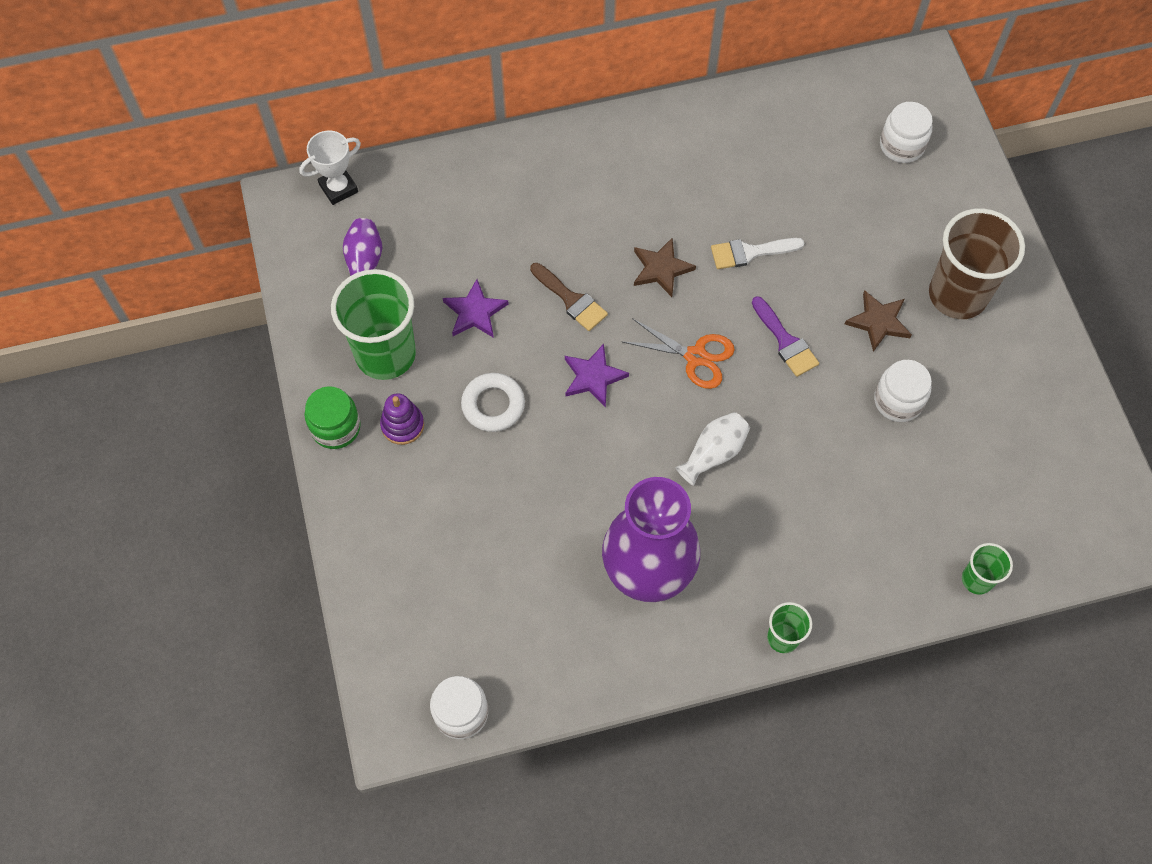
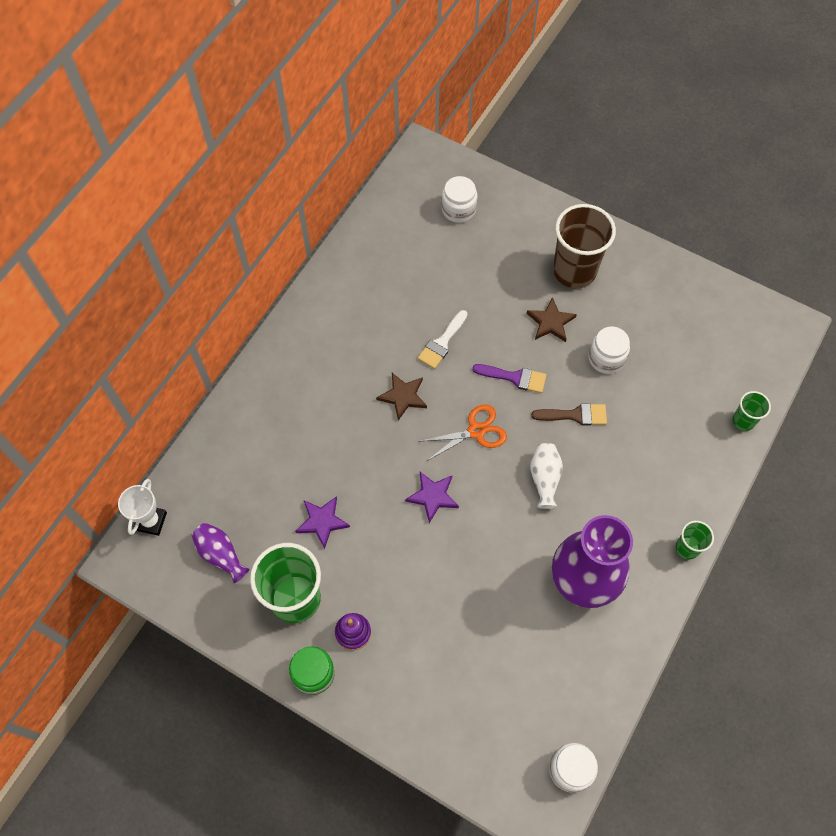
camera: 45 degrees left, 0 degrees up
white ring [461,373,525,432] -> none
brown brush [530,263,608,331] -> brown brush moved to [531,403,607,426]

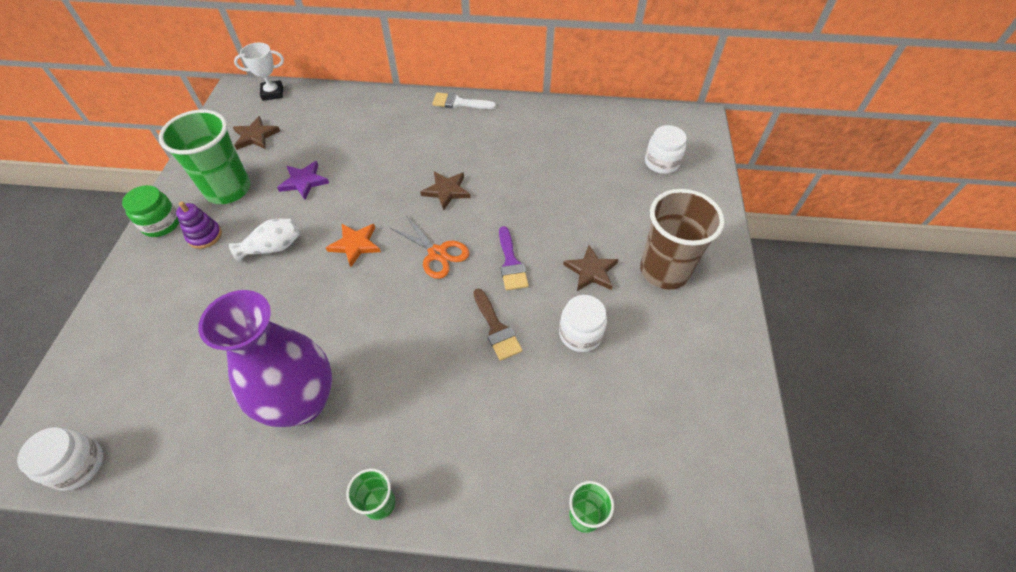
camera: 65 degrees right, 10 degrees down
purple vase [191,523,250,583] -> brown star [233,116,280,150]
purple star [405,472,459,523] -> orange star [326,224,381,267]
white brush [418,310,468,369] -> white brush moved to [432,93,496,109]
white vase [530,443,563,509] -> white vase moved to [229,219,300,262]

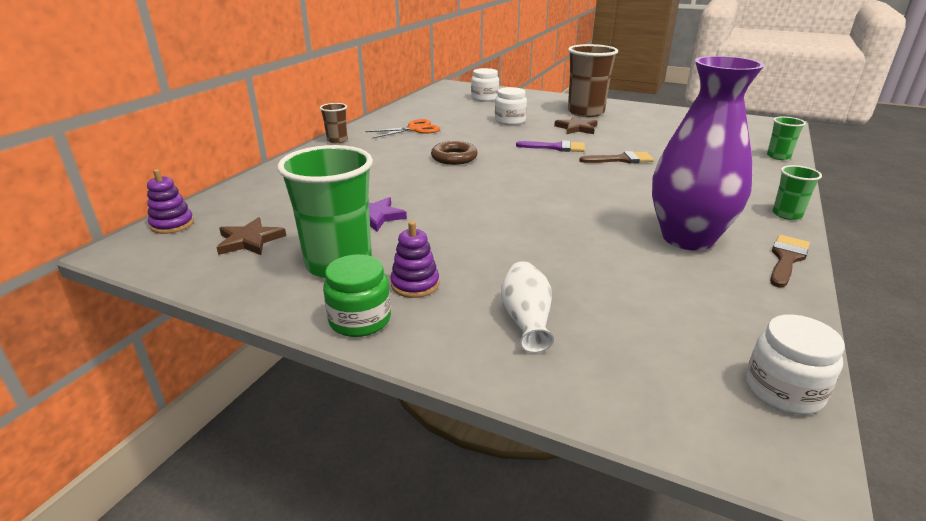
camera: 70 degrees left, 25 degrees down
white vase [229,219,300,262] -> white vase moved to [501,261,554,353]
white trophy [234,42,284,101] -> purple stacking toy [147,169,194,234]
orange star [326,224,381,267] -> none
orange scissors [389,215,469,279] -> orange scissors moved to [365,119,440,139]
brown star [420,171,471,211] -> brown ring [431,141,478,165]
white brush [432,93,496,109] -> brown cup [320,103,348,143]
white jar [559,295,607,352] -> white jar moved to [495,87,527,125]
none -> brown brush [770,235,810,288]

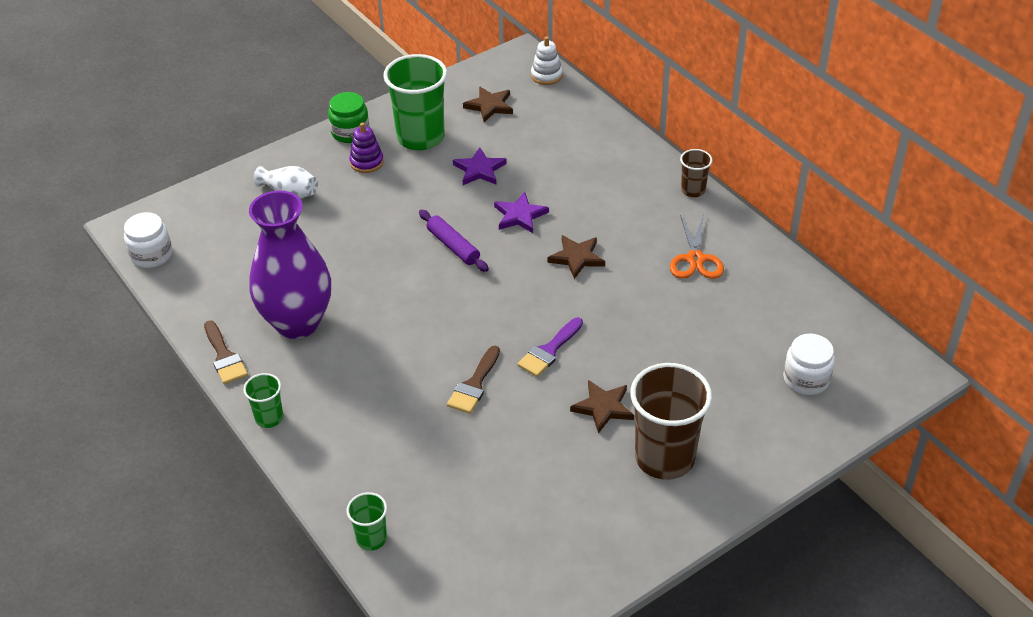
camera: 120 degrees right, 15 degrees up
purple stacking toy [147,169,194,234] -> white stacking toy [531,37,563,85]
brown ring [431,141,478,165] -> brown star [547,235,605,279]
white jar [495,87,527,125] -> none
none -> purple rolling pin [419,210,489,272]
none -> purple star [494,192,549,233]

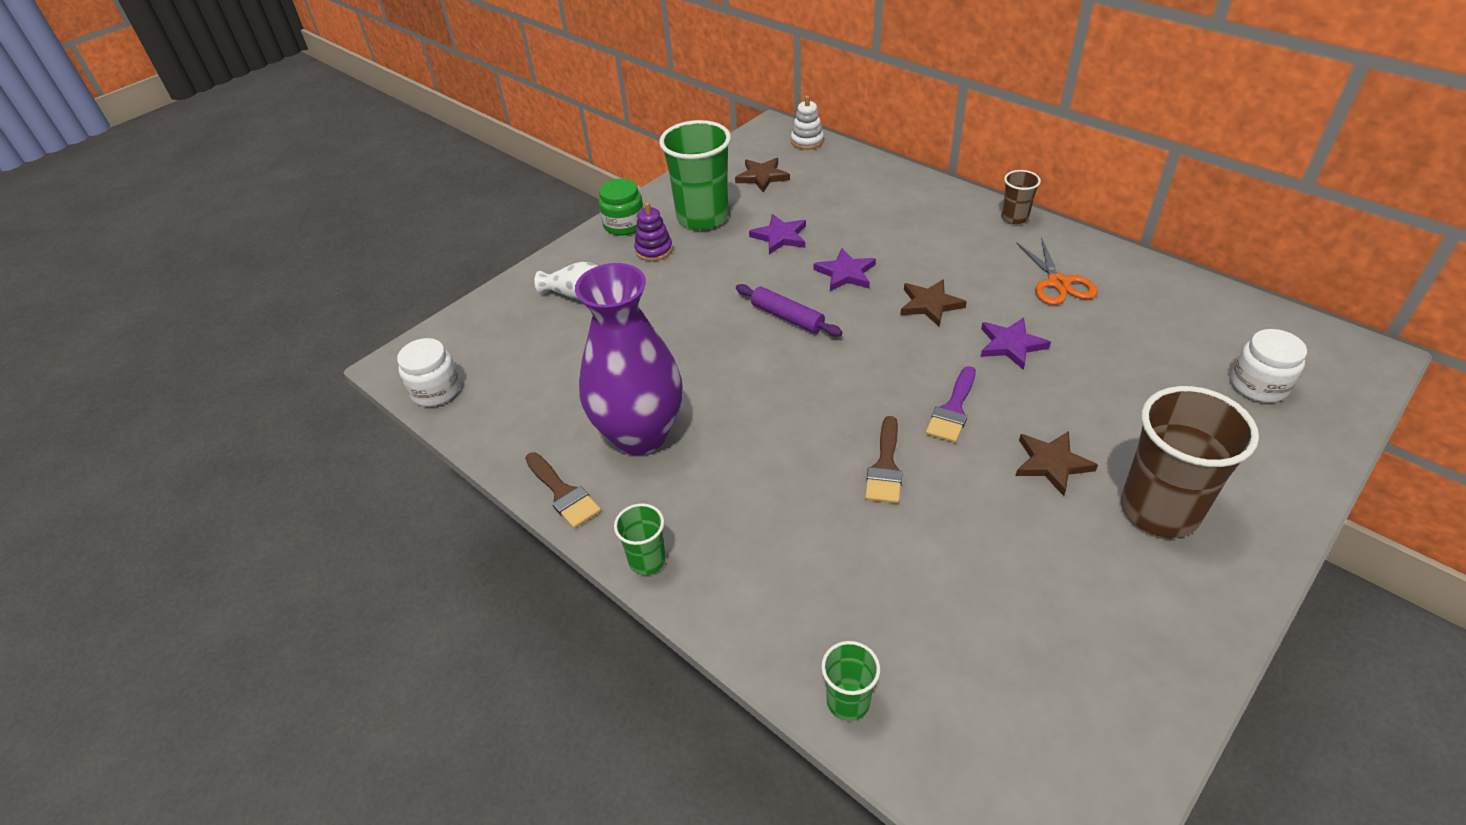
camera: 10 degrees left, 0 degrees up
none -> purple star [981,317,1051,370]

